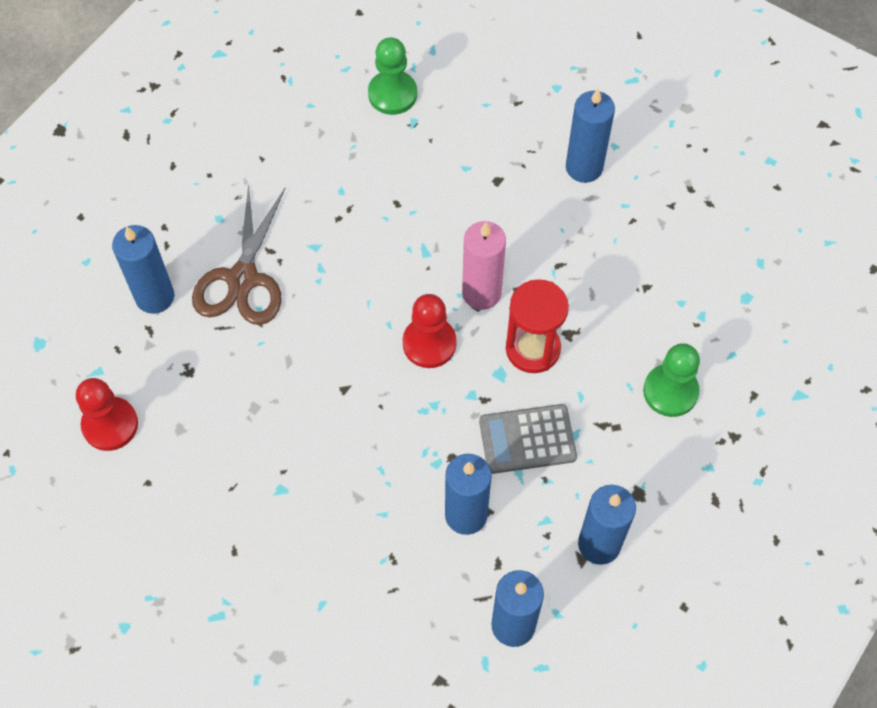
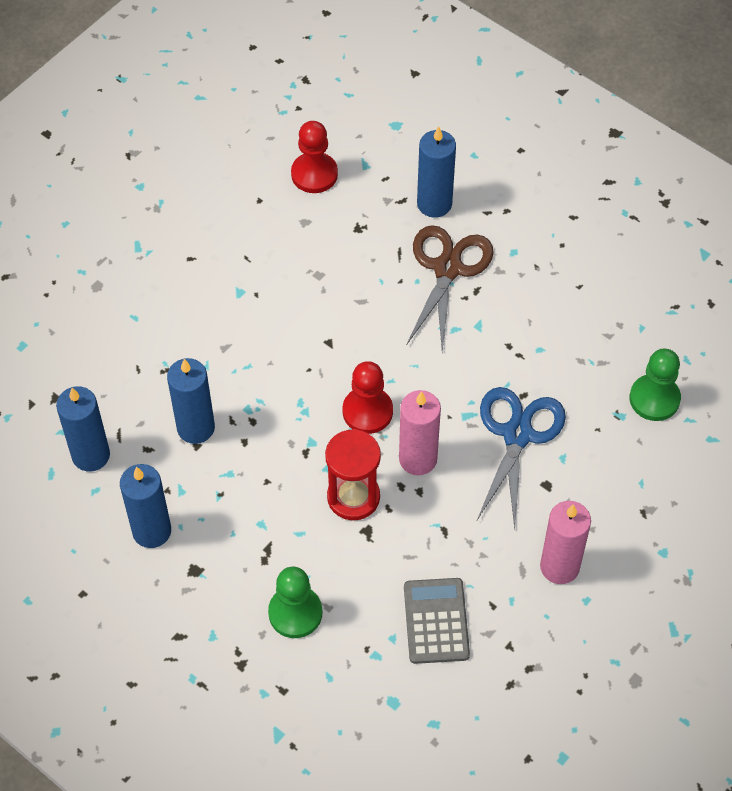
camera: 95 degrees right, 5 degrees down
brown scissors [192,183,285,325] -> brown scissors turned 90 degrees clockwise [406,225,494,352]
grey calculator [479,404,577,474] -> grey calculator moved to [404,578,470,664]
blue candle [566,89,615,183] -> pink candle [540,501,591,584]
none -> blue scissors [477,387,566,529]

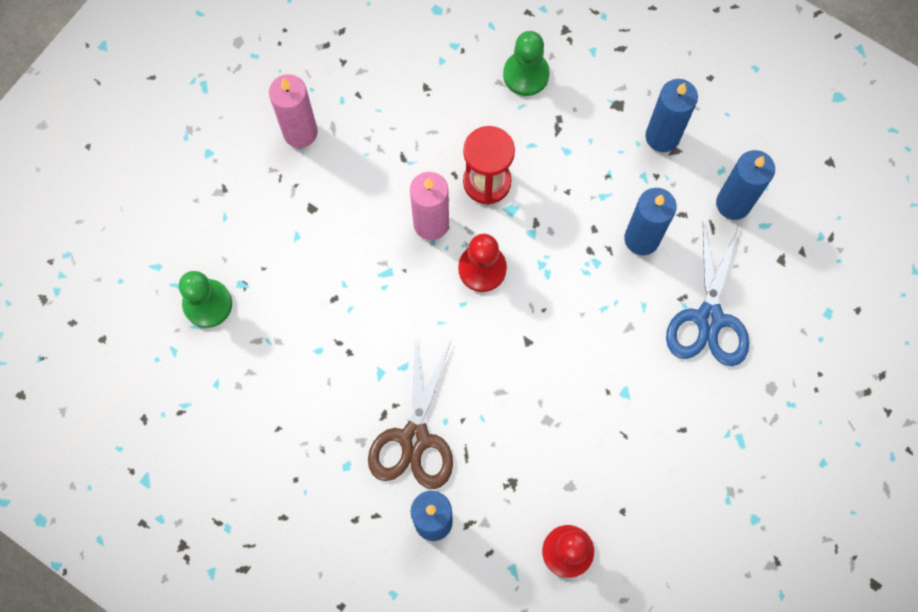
camera: 175 degrees right, 15 degrees up
grey calculator [404,578,470,664] -> none
blue scissors [477,387,566,529] -> blue scissors moved to [666,223,749,366]

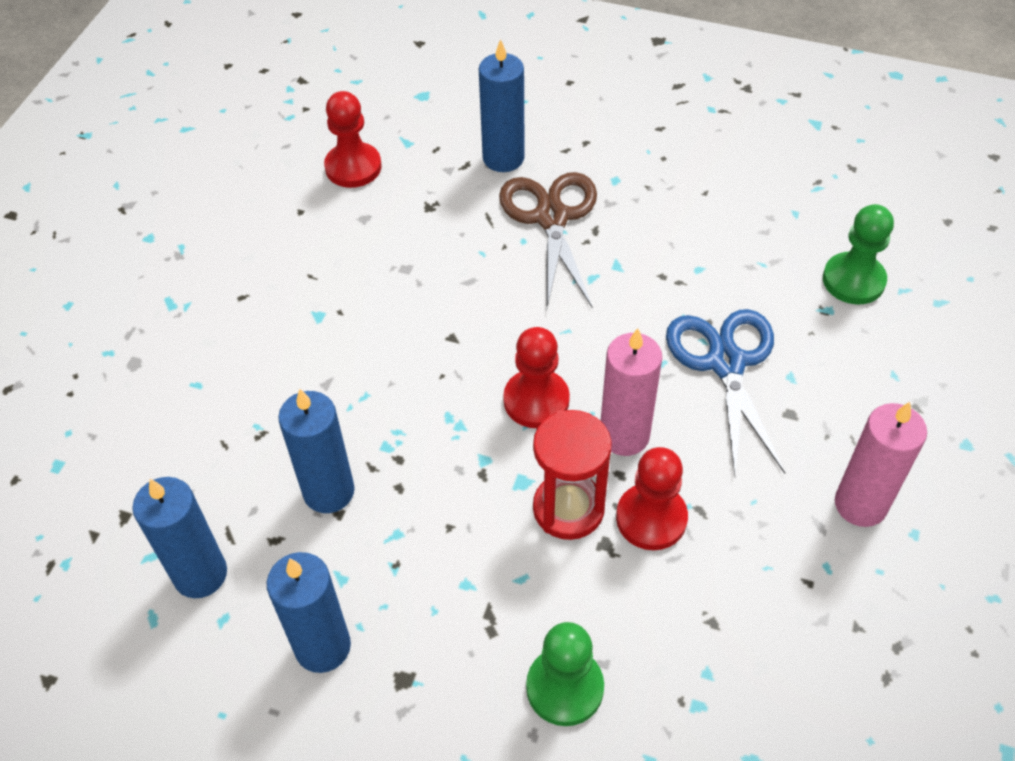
camera: 165 degrees right, 20 degrees down
blue scissors [666,223,749,366] -> blue scissors moved to [666,309,785,475]
none -> red pawn [616,447,688,550]

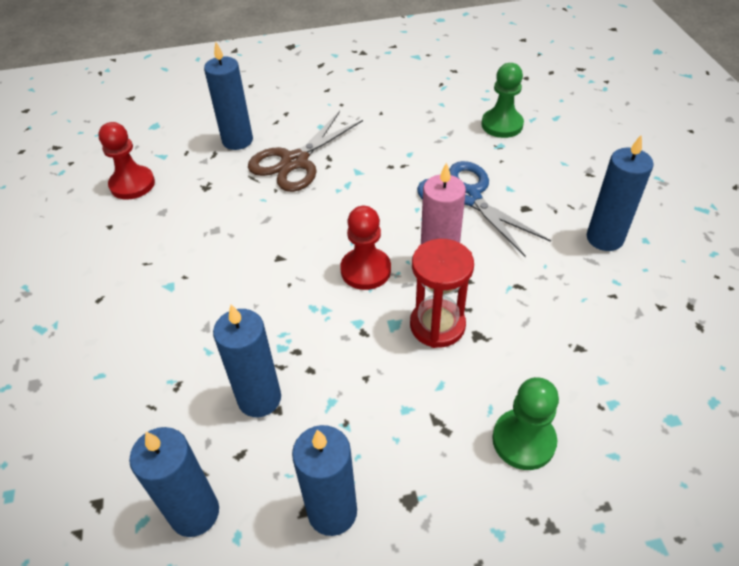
camera: 30 degrees left, 5 degrees down
brown scissors [499,172,597,308] -> brown scissors turned 105 degrees counterclockwise [248,111,363,192]
red pawn [616,447,688,550] -> none
pink candle [835,402,927,527] -> blue candle [587,135,654,251]

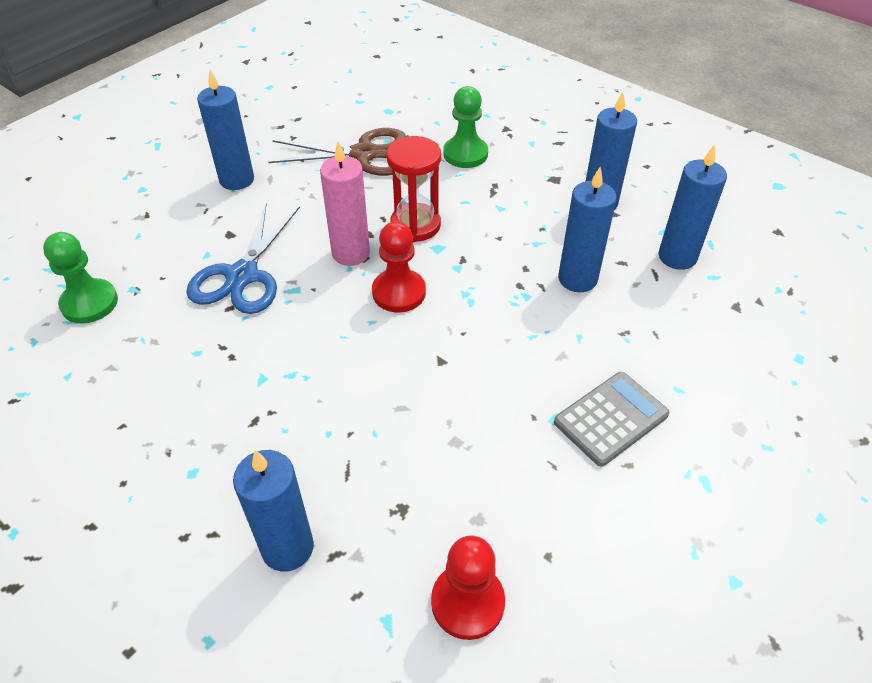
camera: 130 degrees left, 0 degrees up
brown scissors [248,111,363,192] -> brown scissors moved to [268,128,406,176]
none -> grey calculator [554,372,669,467]

